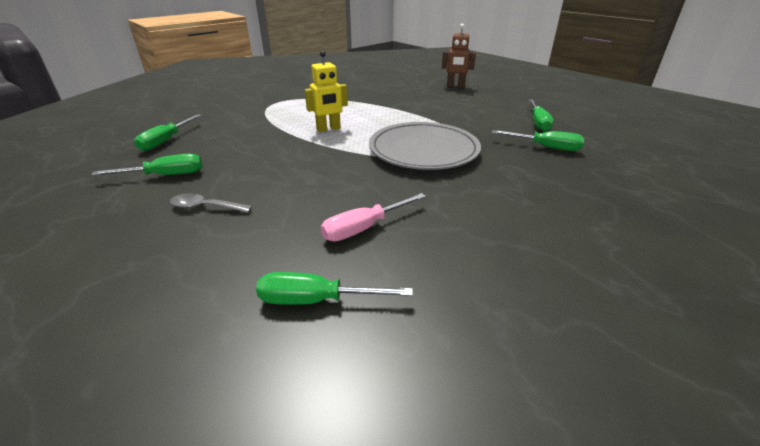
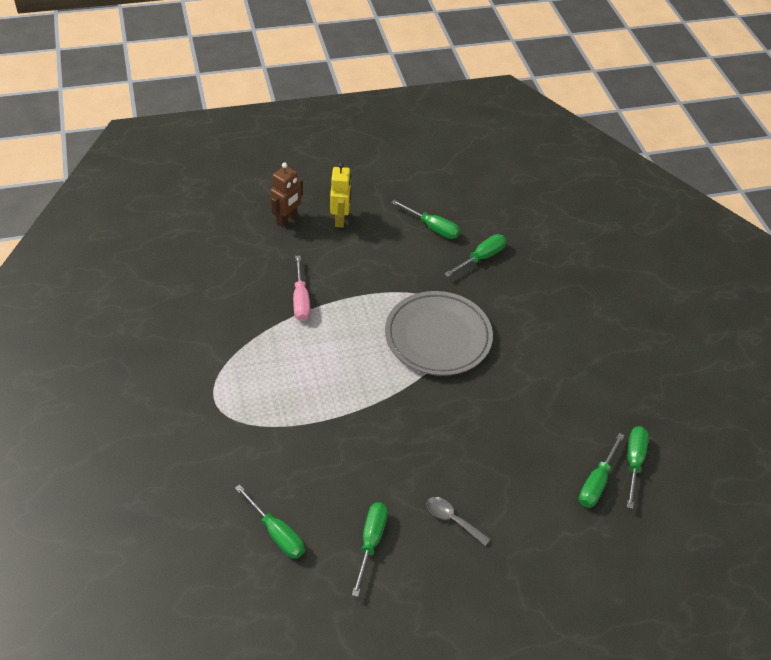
camera: 65 degrees left, 15 degrees up
grey spoon [170,193,252,213] -> grey spoon turned 90 degrees clockwise [427,497,491,546]
yellow robot [305,51,348,132] -> yellow robot moved to [330,163,351,228]
pink screwdriver [321,193,426,241] -> pink screwdriver moved to [293,256,311,321]
none -> green screwdriver [627,426,649,509]

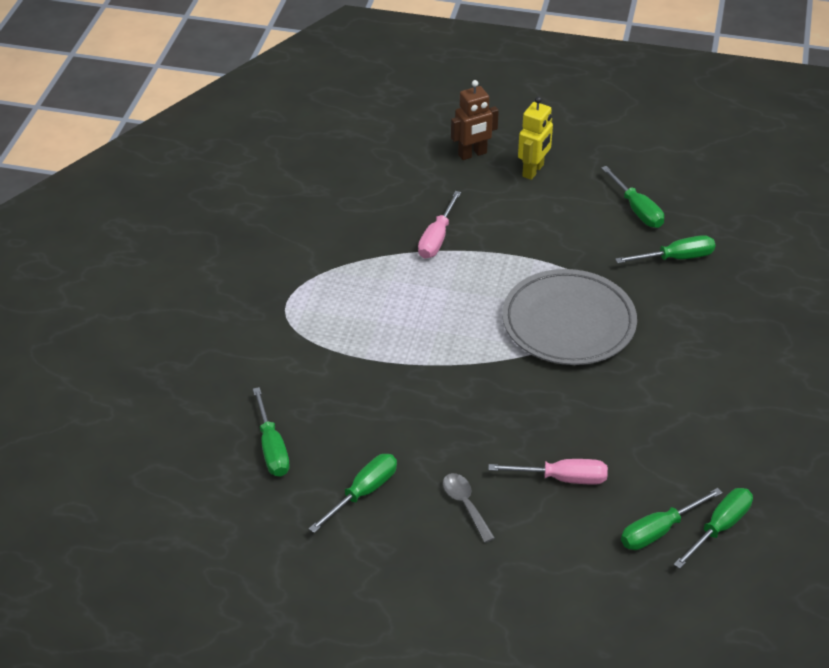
camera: 30 degrees right, 5 degrees down
none -> pink screwdriver [488,459,608,484]

